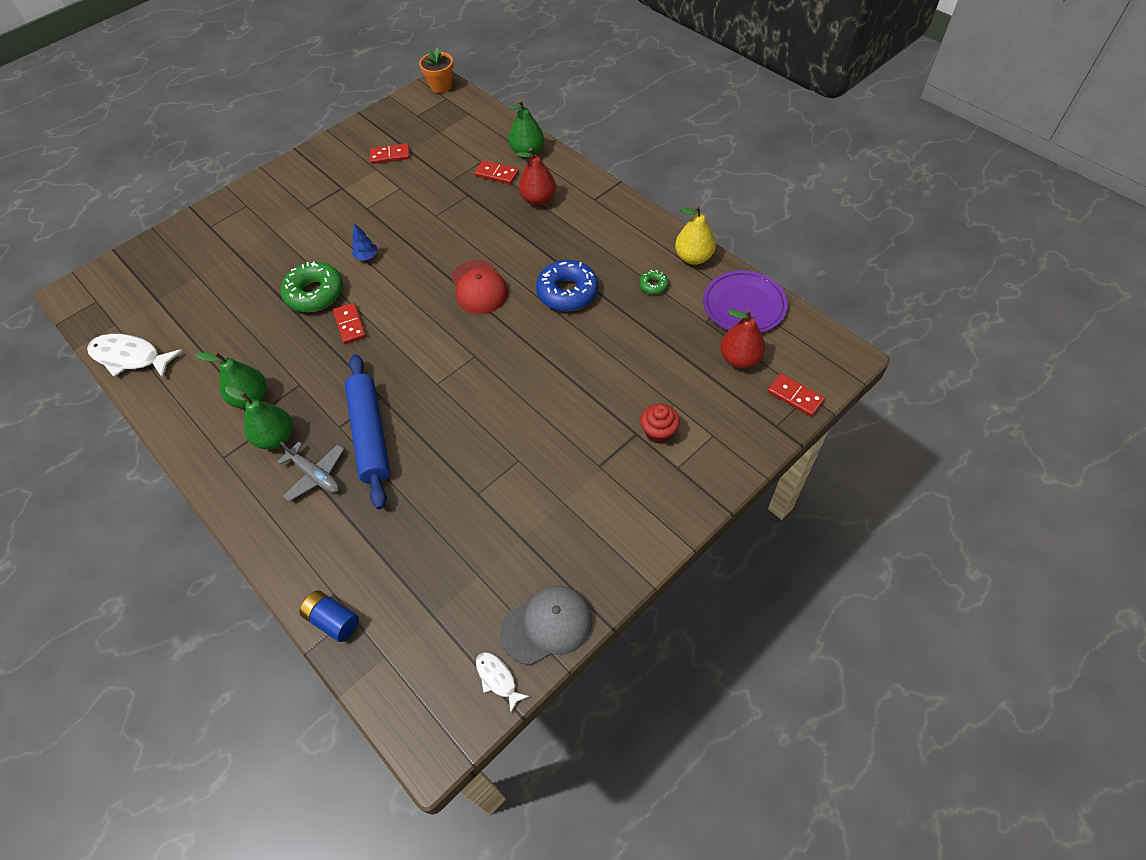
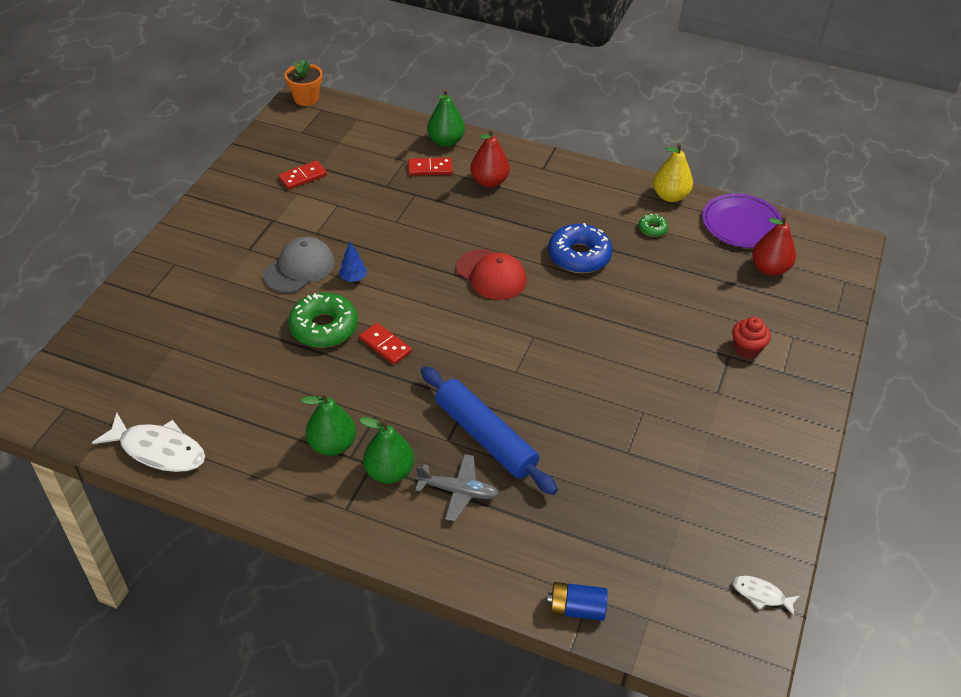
camera: 30 degrees left, 10 degrees down
white fish [87,334,182,378] -> white fish turned 150 degrees counterclockwise [92,413,205,472]
grey cap [500,586,593,665] -> grey cap moved to [263,237,335,293]
red domino [767,374,825,417] -> none

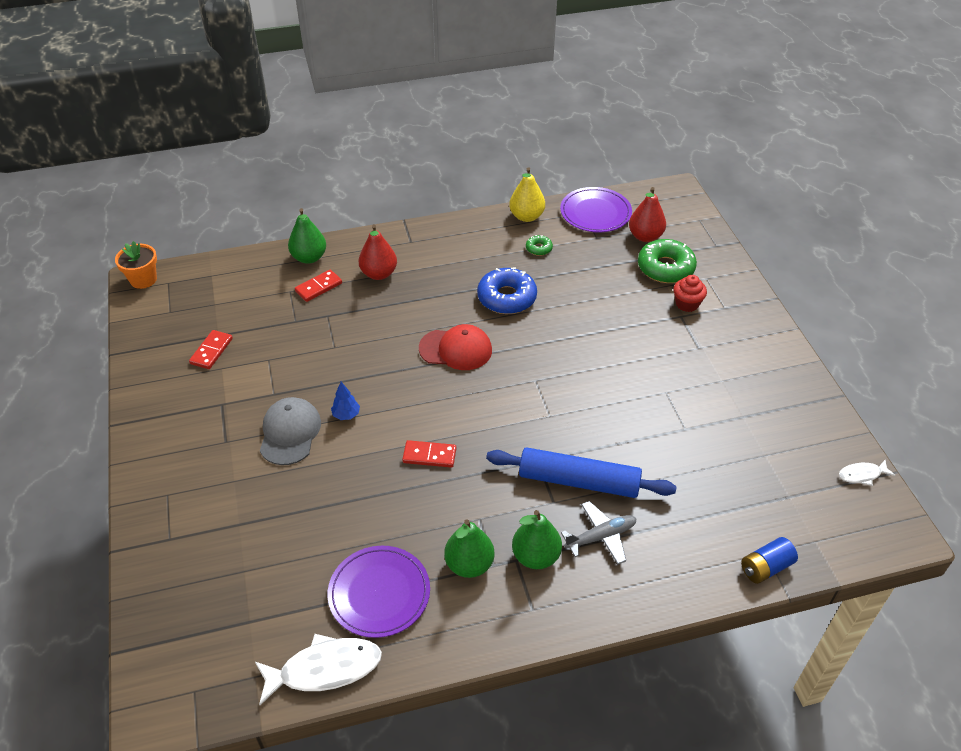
camera: 35 degrees left, 0 degrees up
green donut [288,293,358,348] -> green donut moved to [638,239,697,283]
none -> purple plate [328,546,430,638]

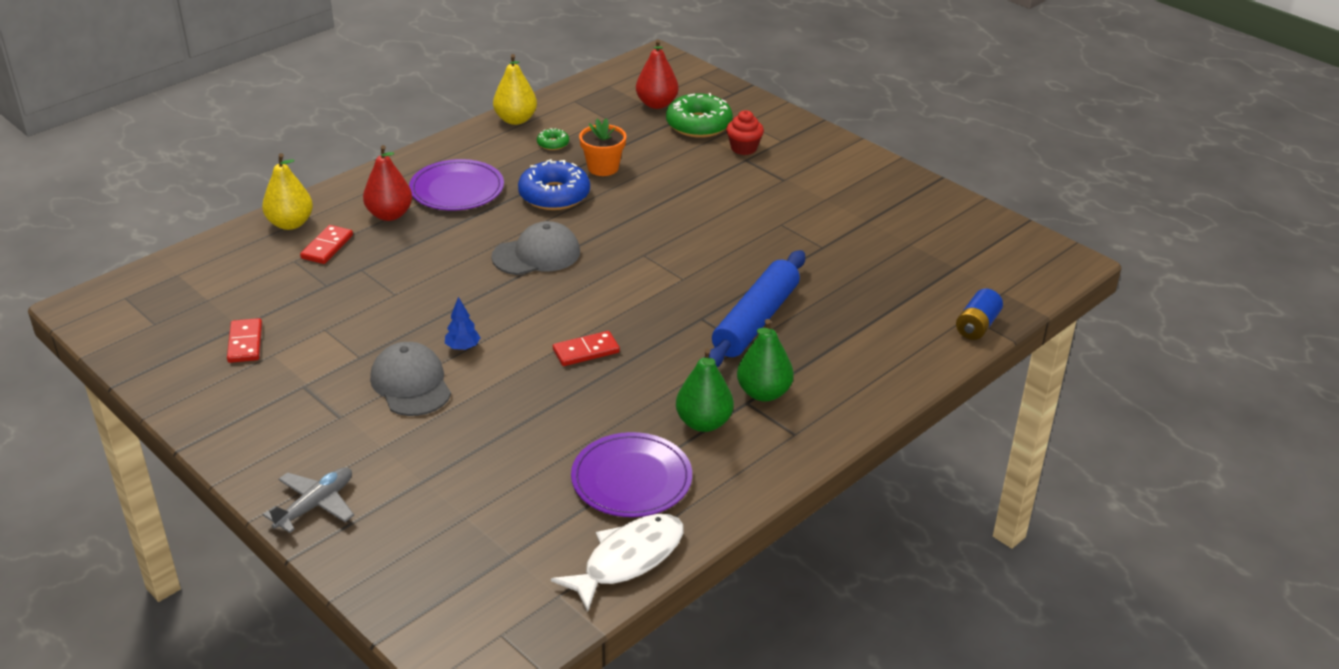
camera: 30 degrees left, 10 degrees down
orange flower pot [115,241,157,289] -> orange flower pot moved to [579,118,626,176]
green pear [288,208,326,264] -> yellow pear [262,153,313,230]
red cap [419,324,492,370] -> grey cap [491,221,580,275]
blue rolling pin [486,447,676,498] -> blue rolling pin turned 45 degrees counterclockwise [709,250,805,368]
purple plate [560,187,632,232] -> purple plate moved to [409,159,504,211]
grey plane [561,501,637,565] -> grey plane moved to [263,467,354,533]
white fish [839,460,895,486] -> none

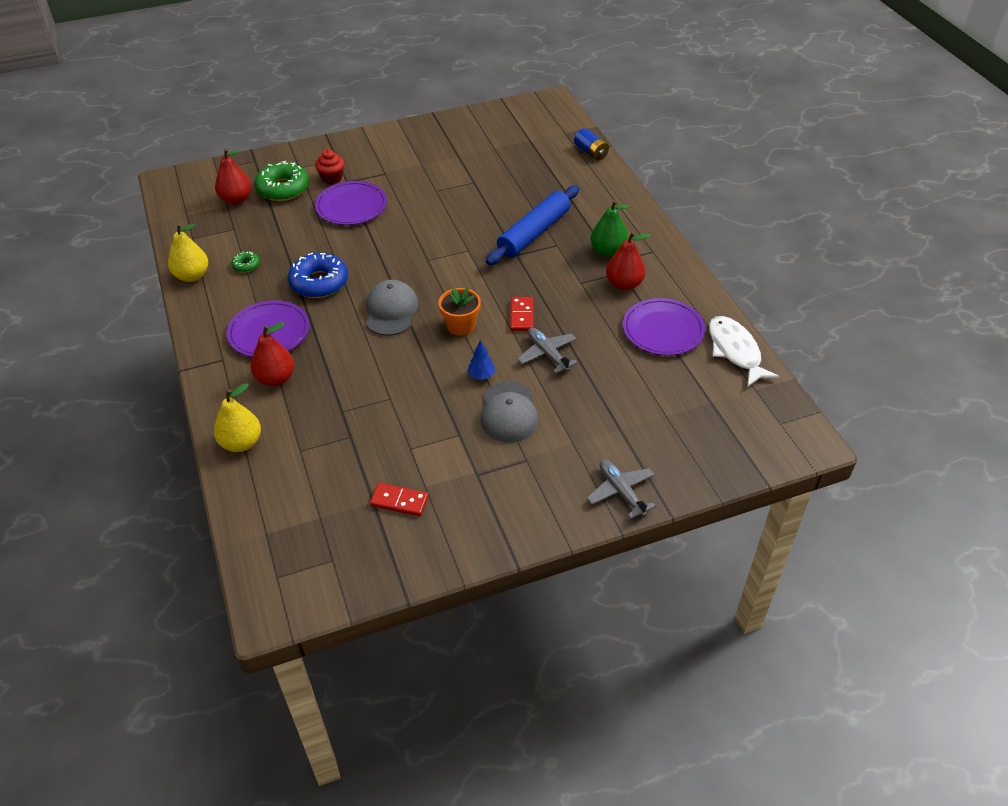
camera: 65 degrees left, 10 degrees up
red domino [300,225,353,264] -> none
grey cap [370,342,451,416] -> grey cap turned 90 degrees counterclockwise [480,381,538,443]
orange flower pot [579,118,626,176] -> orange flower pot moved to [438,287,481,336]
green pear [676,348,734,432] -> red pear [606,232,650,291]
blue rolling pin [709,250,805,368] -> blue rolling pin turned 75 degrees clockwise [486,185,579,265]
none -> purple plate [315,181,387,225]
none -> grey plane [518,328,578,373]

